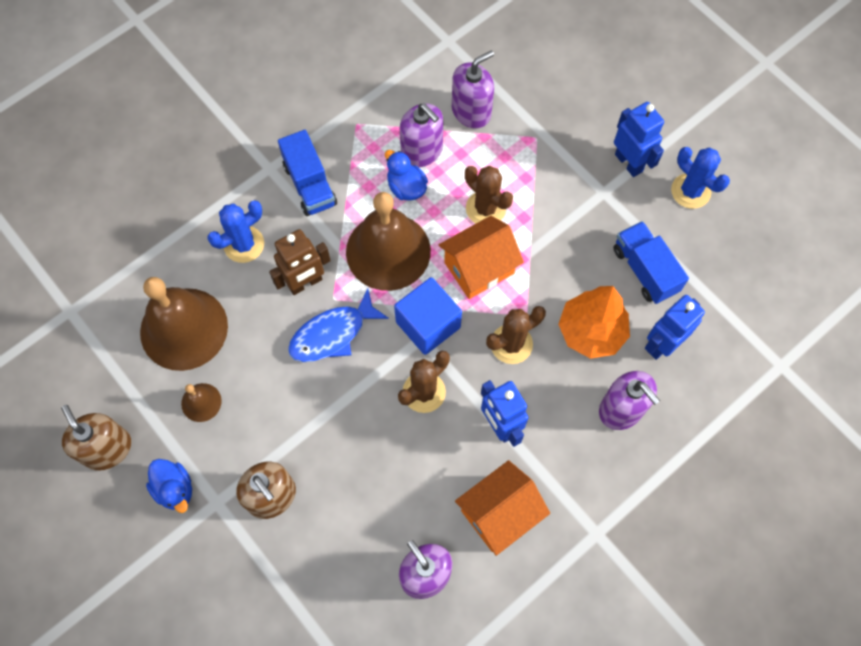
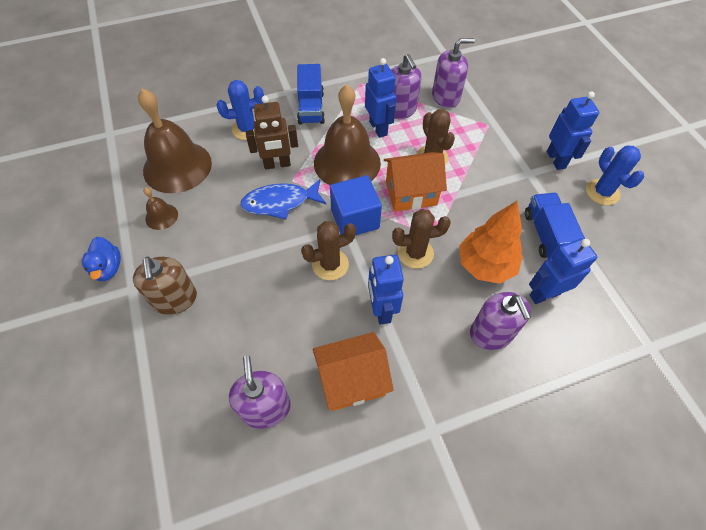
camera: 20 degrees right, 10 degrees down
brown soap dispenser [61,405,131,471] -> none
blue duck [385,150,428,201] -> blue robot [365,58,396,138]

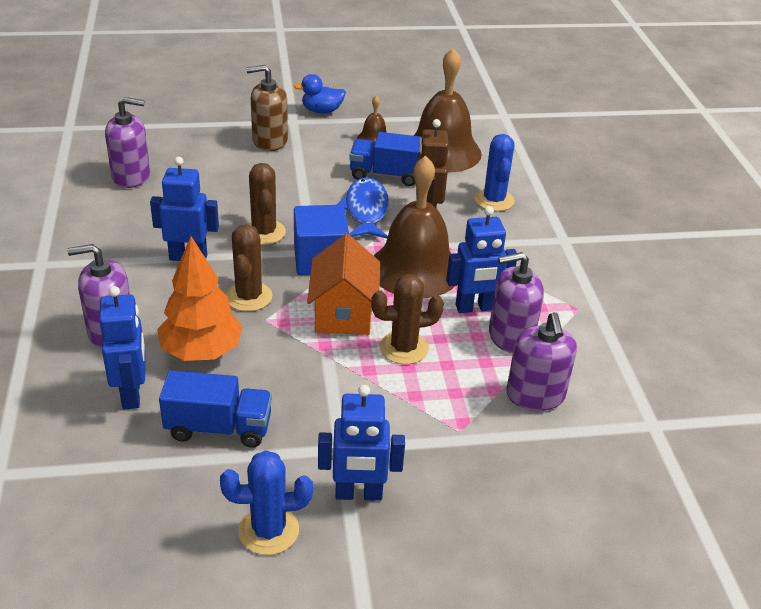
camera: 100 degrees right, 20 degrees down
blue truck [297,64,325,125] -> blue truck moved to [349,132,421,186]
orange house [313,332,394,411] -> none

